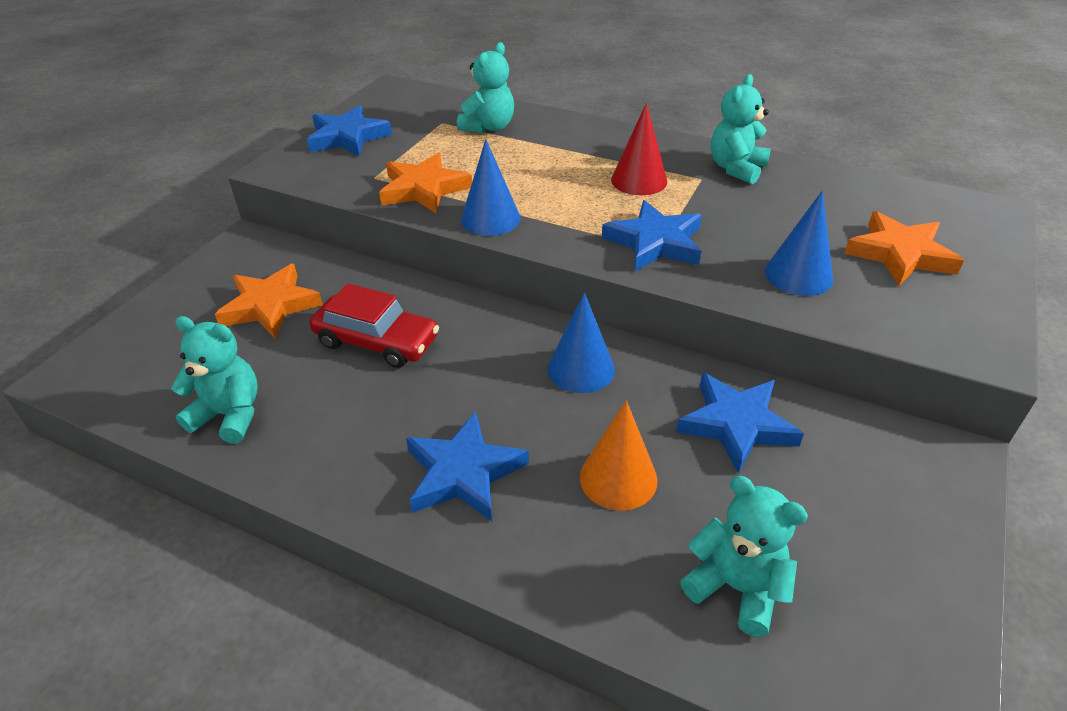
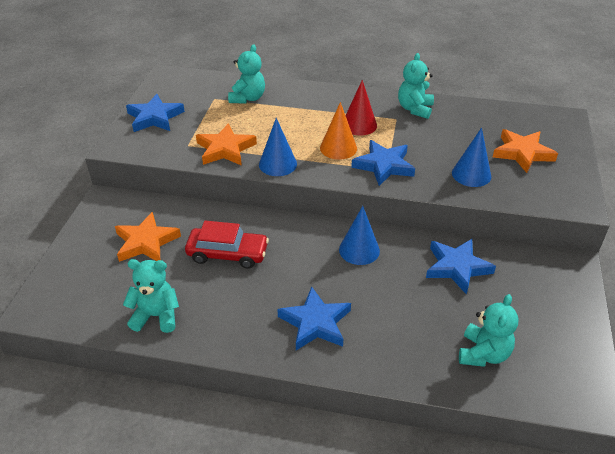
camera: 15 degrees left, 0 degrees up
orange cone [580,401,658,511] -> orange cone moved to [320,102,357,160]
turquoise teddy bear [680,476,808,637] -> turquoise teddy bear turned 90 degrees clockwise [459,294,518,367]

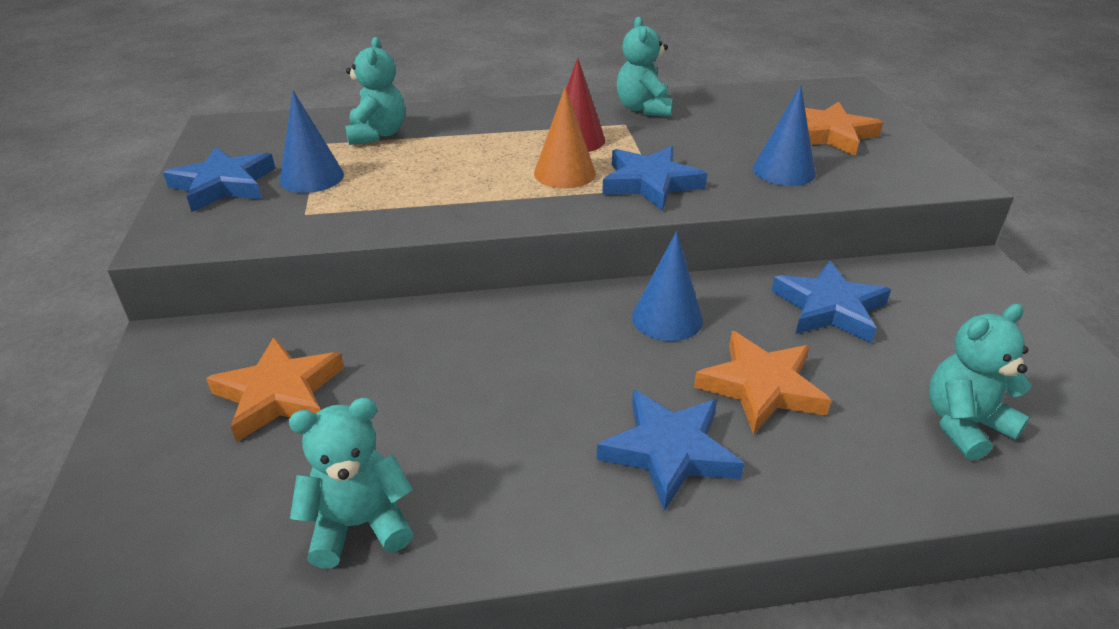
camera: 20 degrees left, 5 degrees down
red car [185,221,269,269] -> none
orange star [196,123,257,166] -> orange star moved to [694,331,831,435]
blue cone [259,118,297,176] -> blue cone moved to [280,91,344,193]
turquoise teddy bear [459,294,518,367] -> turquoise teddy bear turned 120 degrees counterclockwise [929,304,1032,461]

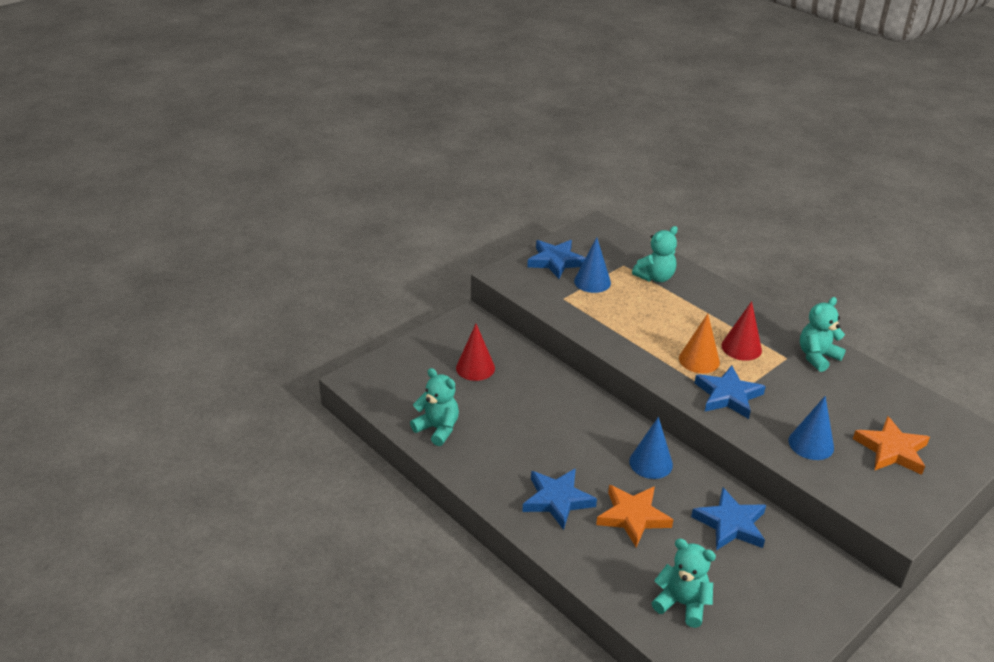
camera: 55 degrees right, 0 degrees up
orange star [206,337,344,442] -> red cone [456,324,495,381]

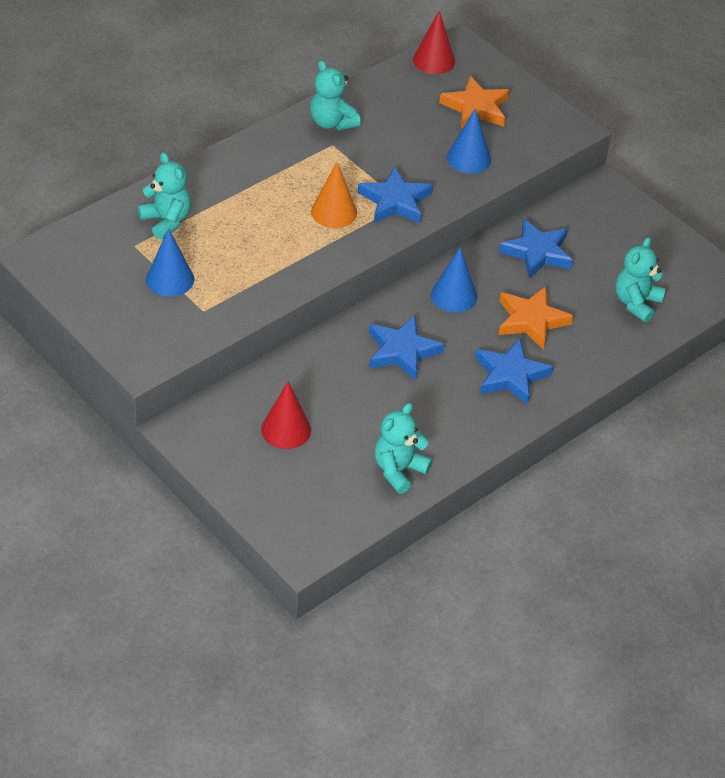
camera: 90 degrees left, 10 degrees up
blue star [527,240,585,279] -> blue star moved to [369,316,445,381]
red cone [721,301,762,361] -> red cone moved to [413,11,455,74]

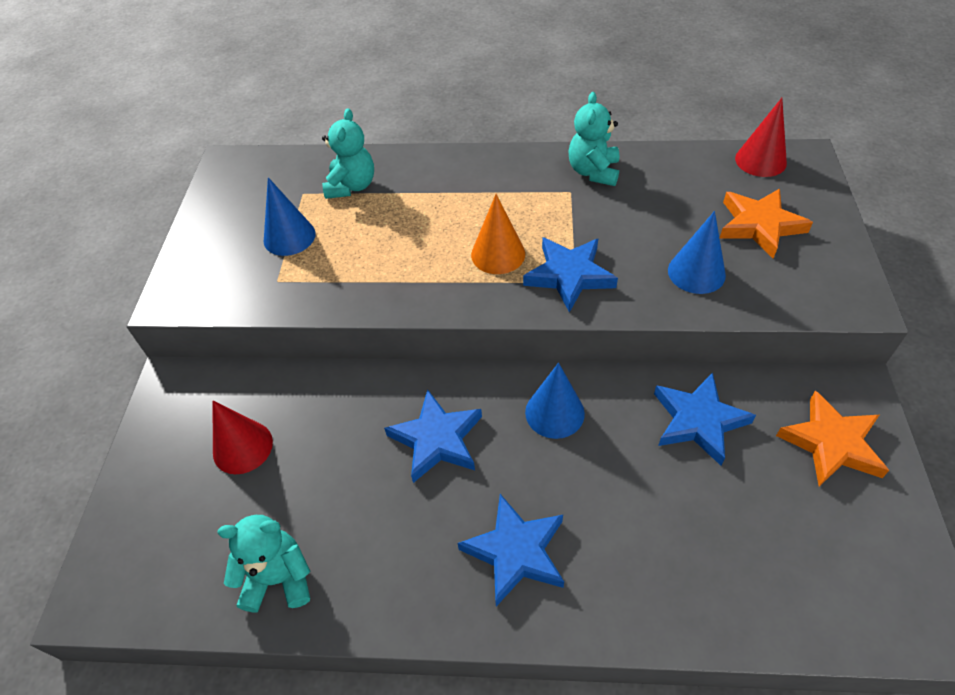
camera: 50 degrees right, 5 degrees up
orange star [498,287,573,350] -> orange star moved to [776,391,889,486]
turquoise teddy bear [616,237,666,322] -> none

